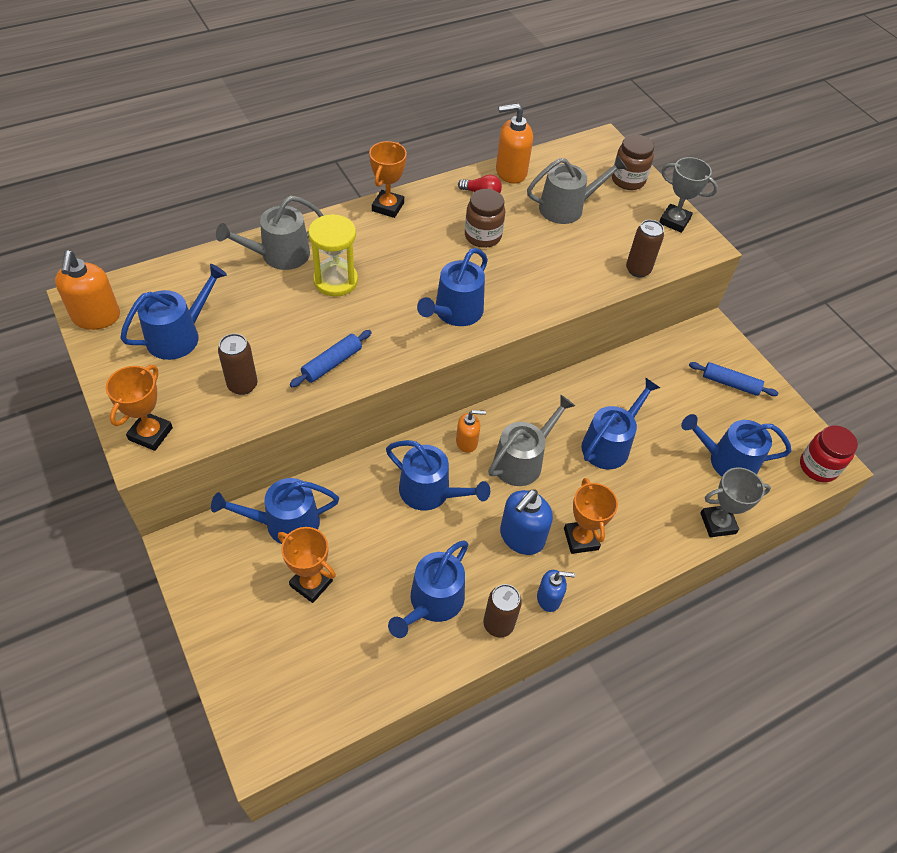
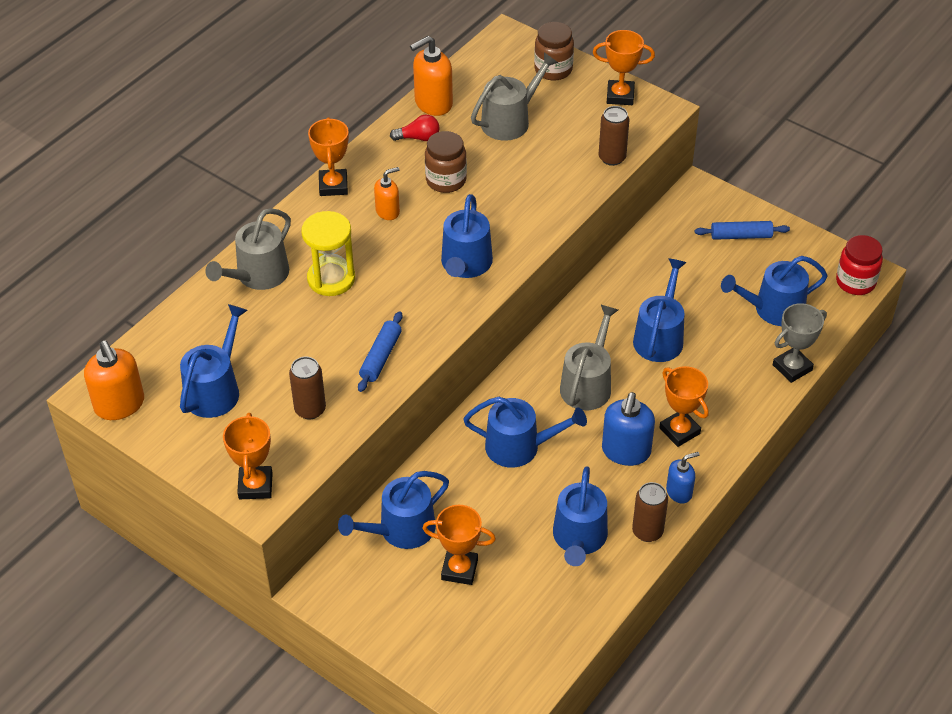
camera: 20 degrees left, 5 degrees down
orange soap dispenser [456,410,486,453] -> orange soap dispenser moved to [374,167,400,220]
grey trophy [659,157,718,233] -> orange trophy [593,30,655,105]

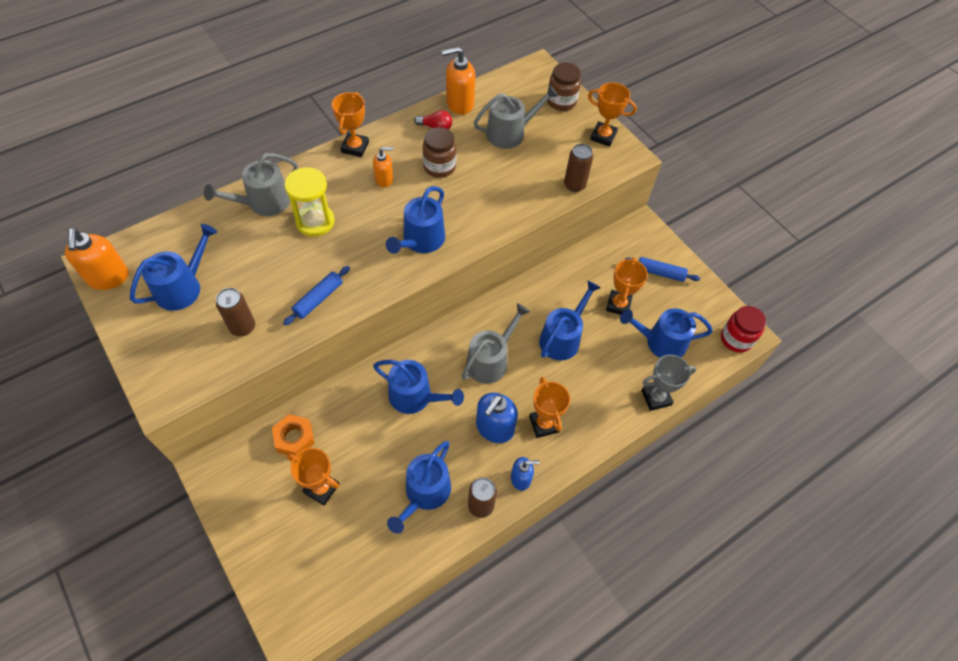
camera: 15 degrees right, 10 degrees up
orange trophy [223,413,273,499] -> orange trophy moved to [606,257,648,315]
blue watering can [338,471,449,549] -> orange nut [272,414,315,456]

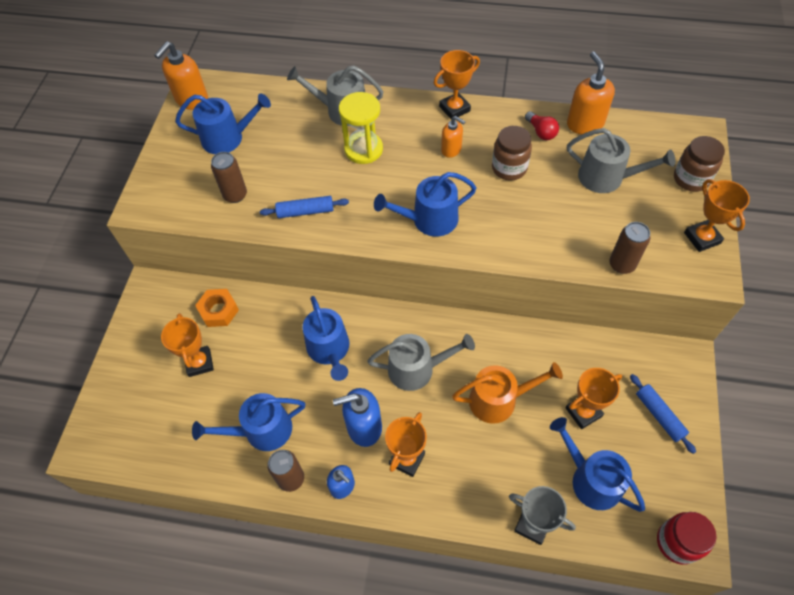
camera: 50 degrees right, 0 degrees up
orange soap dispenser [442,47,475,115] -> orange soap dispenser turned 45 degrees clockwise [567,52,615,134]
blue watering can [539,280,600,361] -> orange watering can [452,362,563,424]

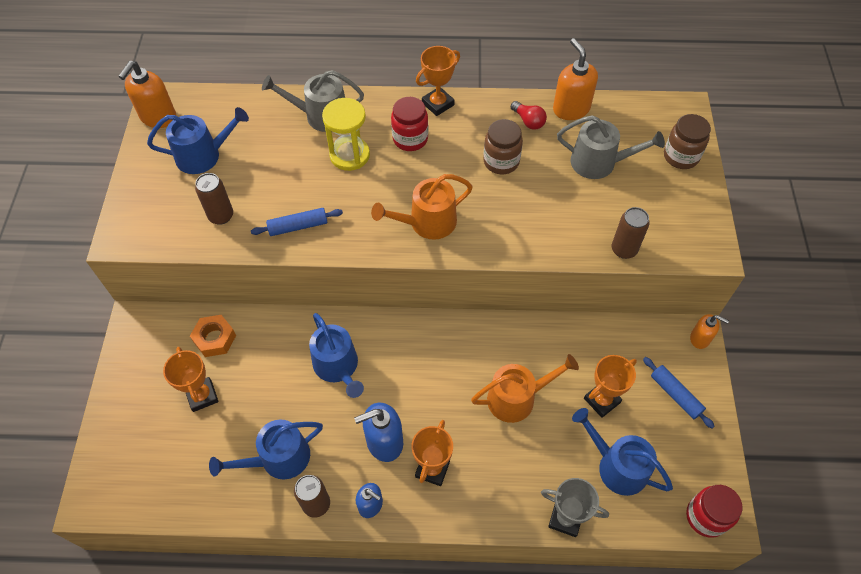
camera: 10 degrees left, 0 degrees up
grey watering can [367,334,475,391] -> none
blue watering can [374,172,477,237] -> orange watering can [371,174,473,240]
orange soap dispenser [441,116,466,158] -> orange soap dispenser moved to [690,314,729,349]
orange trophy [684,179,750,252] -> none
none -> red jar [391,97,428,151]

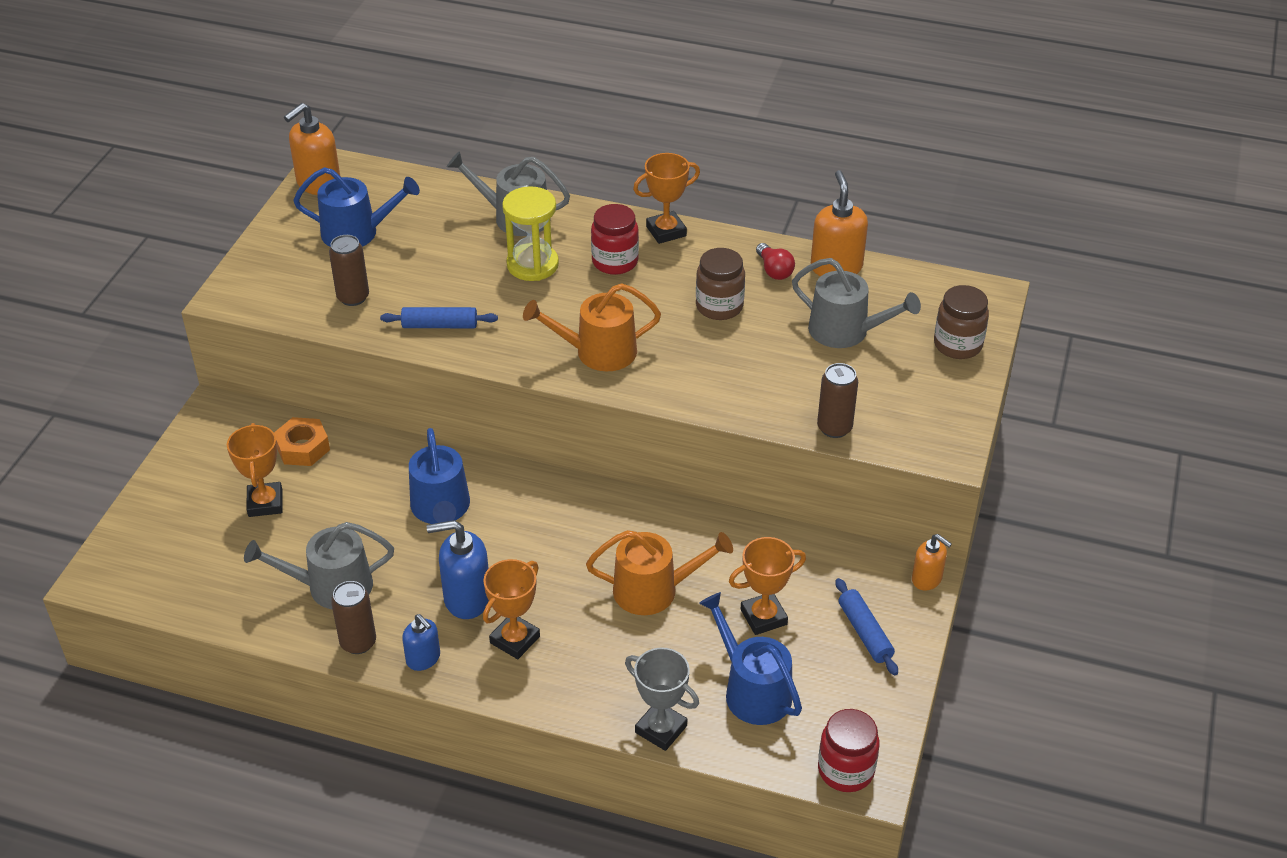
camera: 15 degrees right, 15 degrees down
blue watering can [209,420,323,479] -> grey watering can [244,522,394,609]

